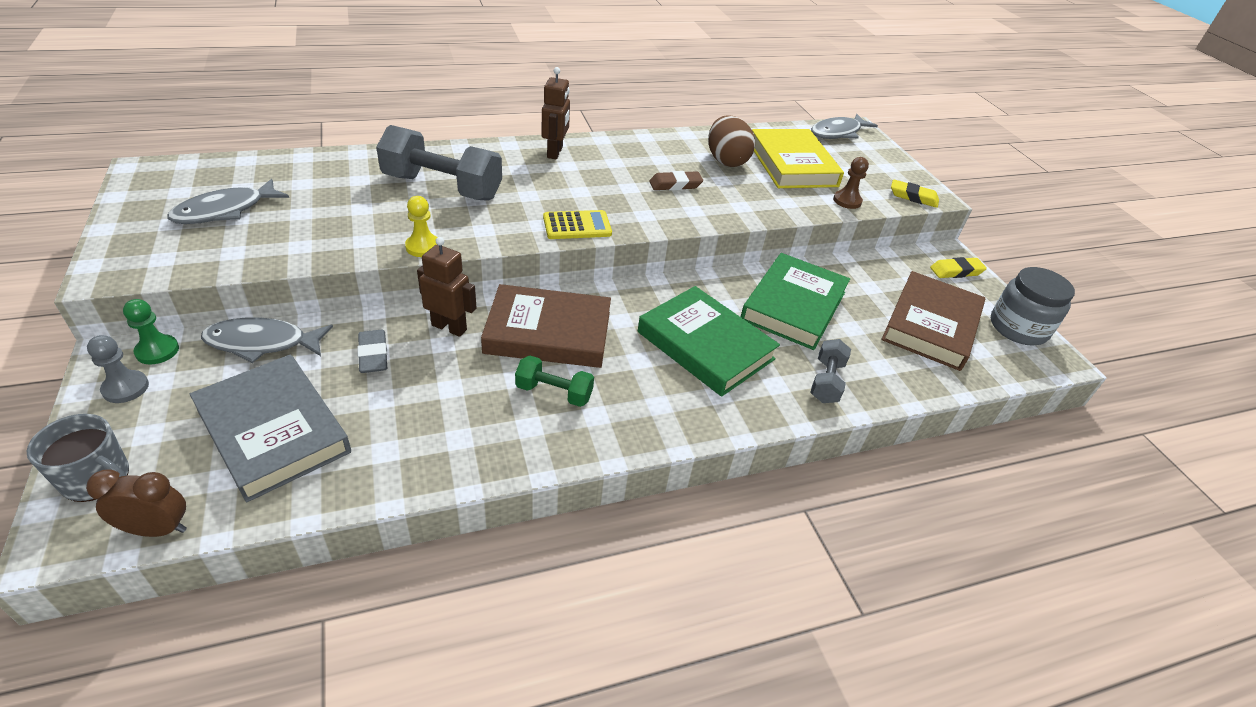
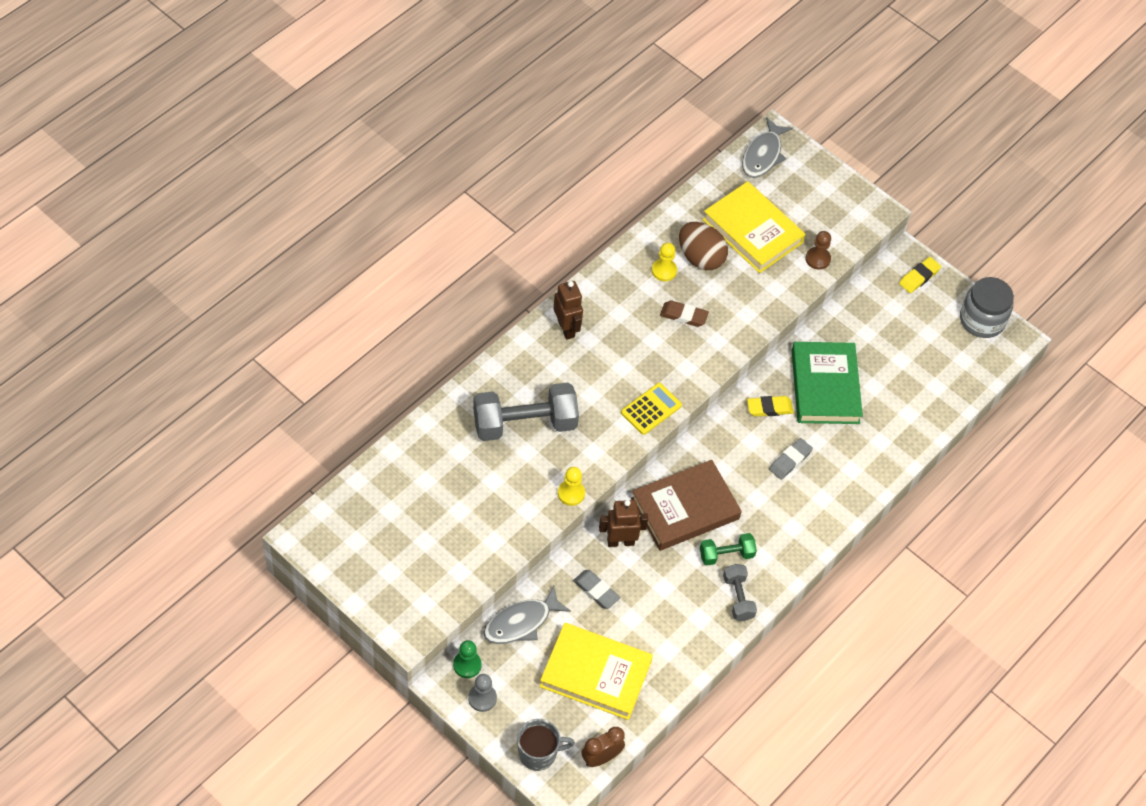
camera: 30 degrees left, 15 degrees up
grey fish [167,179,289,224] -> none
grey book [190,355,351,502] -> yellow book [540,623,653,720]
green book [638,286,780,397] -> grey eraser [769,438,813,480]
brown eraser [649,171,703,190] -> brown eraser turned 60 degrees clockwise [660,300,709,327]
grey dumbbell [810,339,851,403] -> grey dumbbell moved to [723,564,757,621]
brown book [882,271,985,371] -> none
yellow eraser [891,179,939,208] -> yellow eraser moved to [747,396,794,417]
none -> yellow pawn [652,243,677,281]

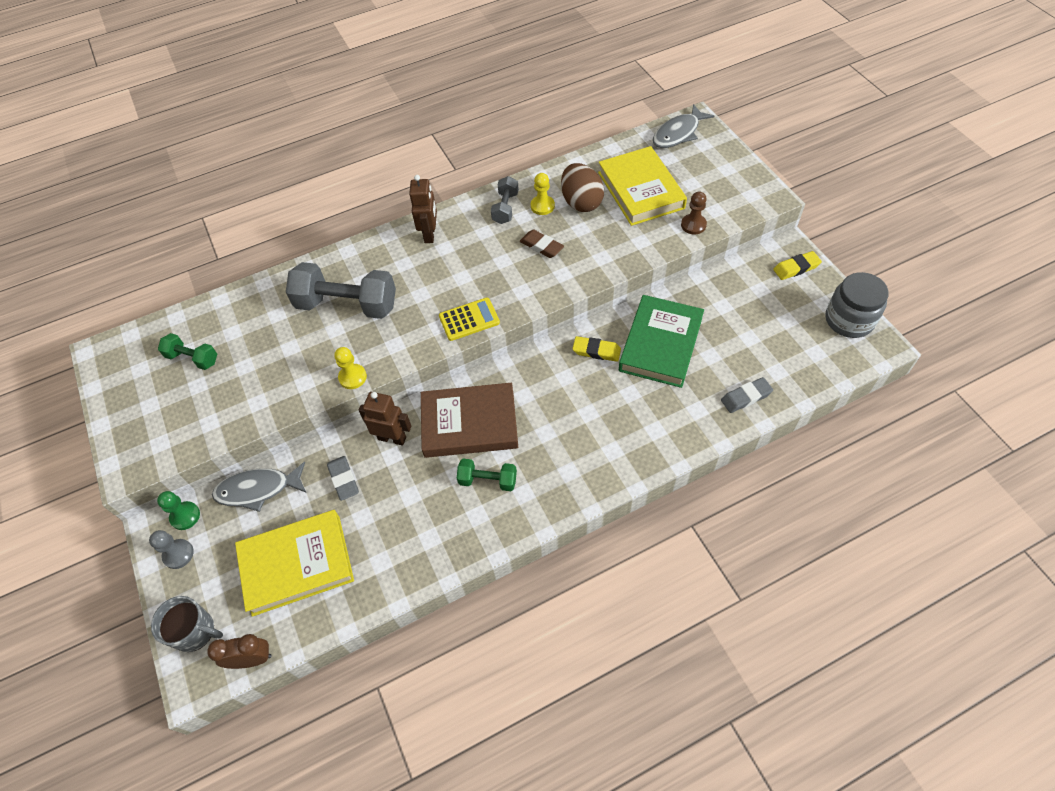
camera: 30 degrees right, 0 degrees up
yellow book [540,623,653,720] -> yellow book turned 60 degrees counterclockwise [235,510,354,617]
grey dumbbell [723,564,757,621] -> grey dumbbell moved to [491,176,519,224]
grey eraser [769,438,813,480] -> grey eraser moved to [721,377,773,413]
none -> green dumbbell [158,333,217,370]

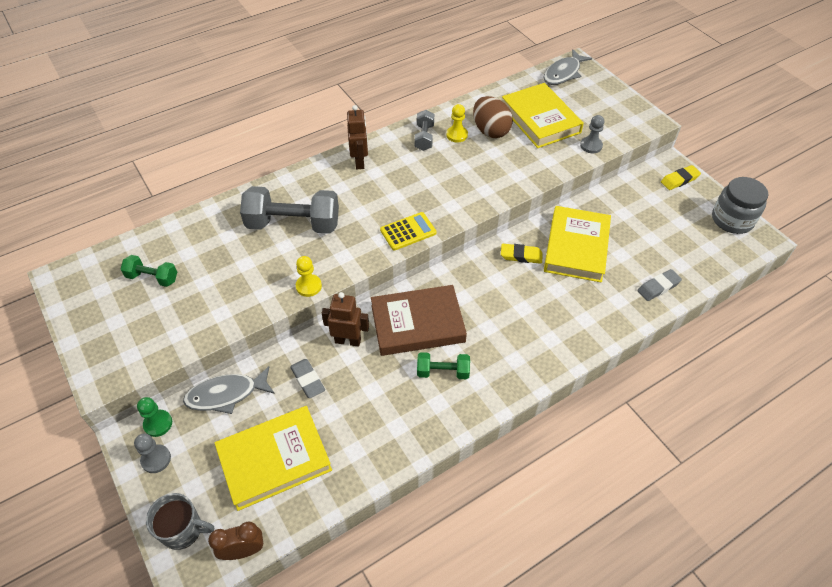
camera: 10 degrees left, 5 degrees down
brown eraser [520,229,564,258] -> none
green book [619,295,704,388] -> yellow book [544,206,611,283]
brown pawn [681,191,707,235] -> grey pawn [580,115,604,153]

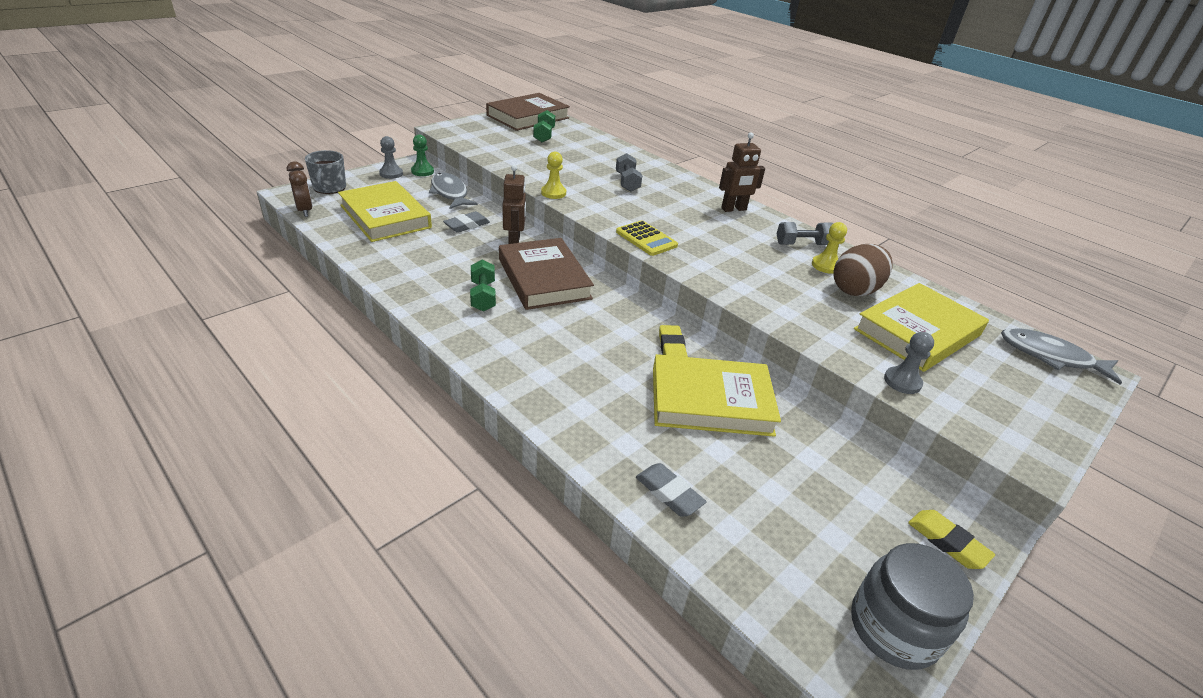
camera: 75 degrees right, 15 degrees down
grey dumbbell [240,186,339,234] -> grey dumbbell [616,153,642,192], size x0.52
none -> brown book [486,93,570,131]

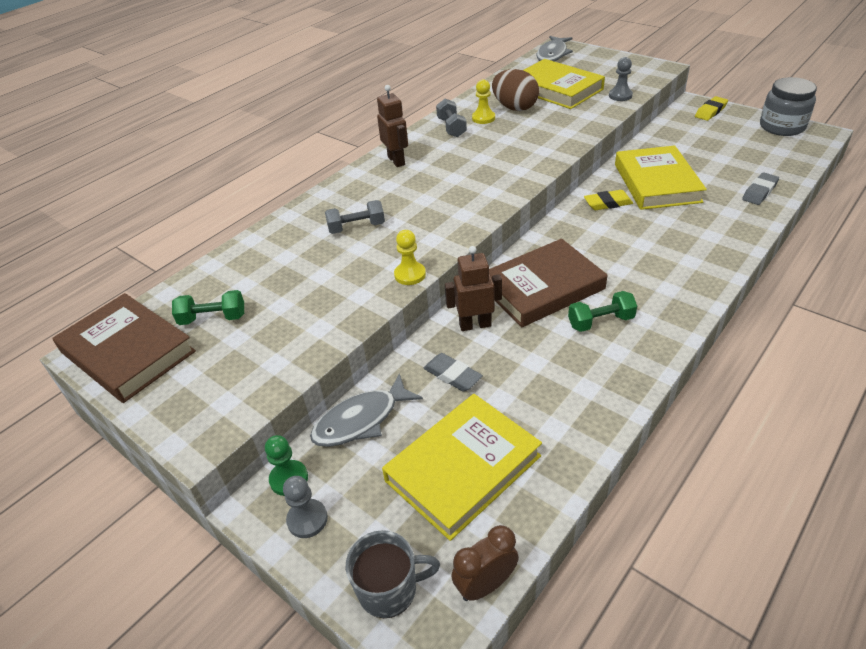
camera: 90 degrees left, 5 degrees up
yellow calculator [616,220,678,256] -> none

